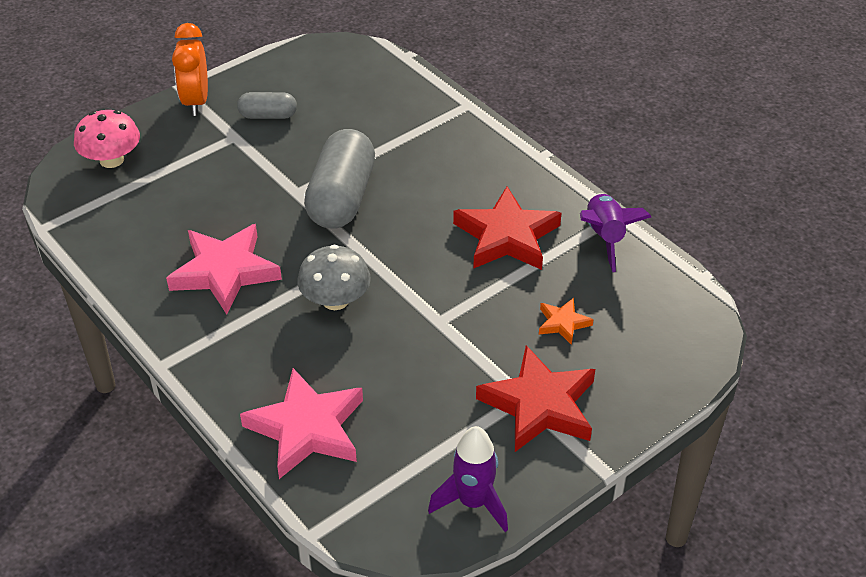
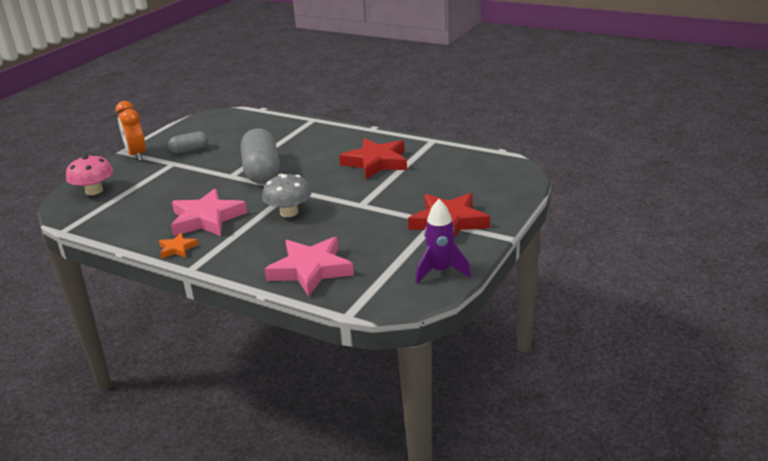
camera: 20 degrees left, 15 degrees down
orange star [539,298,594,345] -> orange star moved to [159,233,199,258]
purple rocket [580,193,651,272] -> none

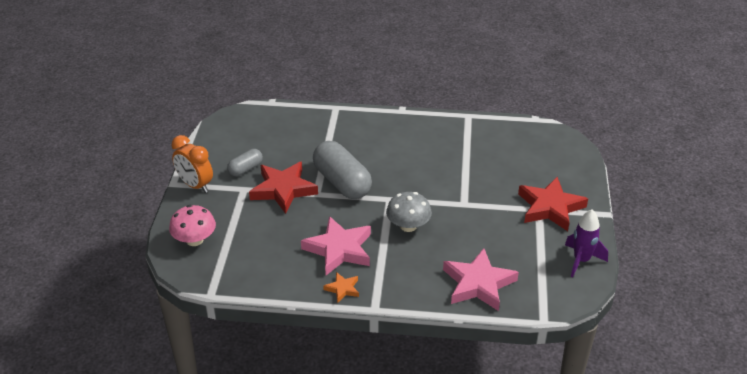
camera: 25 degrees left, 10 degrees up
red star [339,138,407,179] -> red star moved to [249,162,318,214]

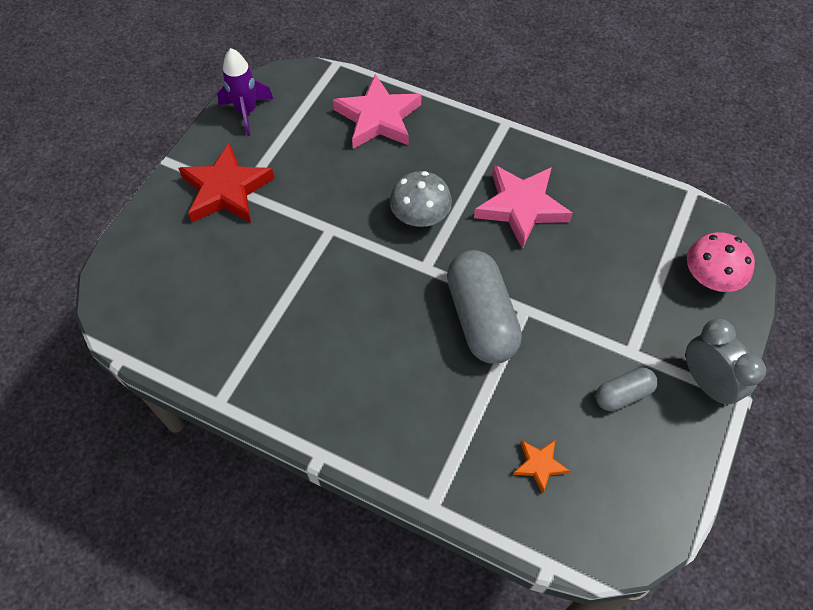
camera: 160 degrees left, 20 degrees up
orange clock [172,135,213,193] -> grey clock [686,319,766,407]
red star [249,162,318,214] -> none
orange star [323,272,359,303] -> orange star moved to [513,439,570,494]

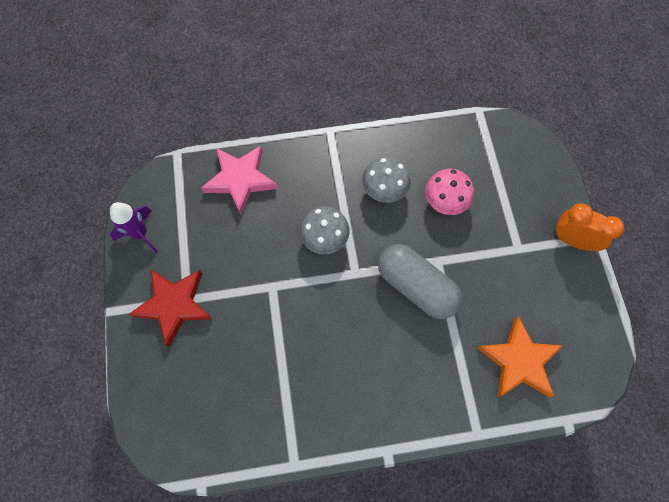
camera: 35 degrees left, 10 degrees up
pink star [474,165,573,249] -> grey mushroom [362,157,411,203]
orange star [513,439,570,494] -> orange star [477,316,563,397], size x2.06
grey capsule [595,367,658,411] -> none
grey clock [686,319,766,407] -> orange clock [554,203,624,251]
pink mushroom [687,232,755,292] -> pink mushroom moved to [425,169,474,215]

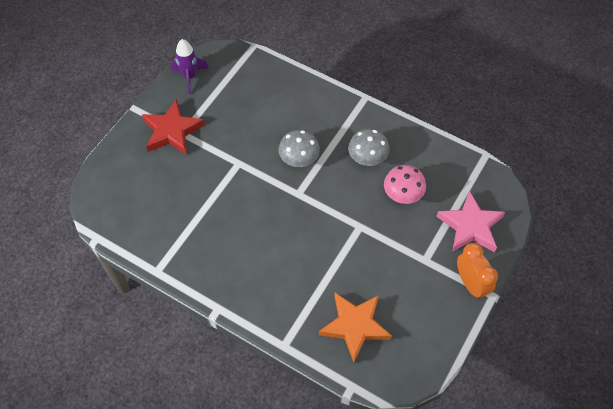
camera: 40 degrees right, 10 degrees down
pink star [201,146,278,215] -> pink star moved to [436,190,505,252]
grey capsule [378,244,462,319] -> none

